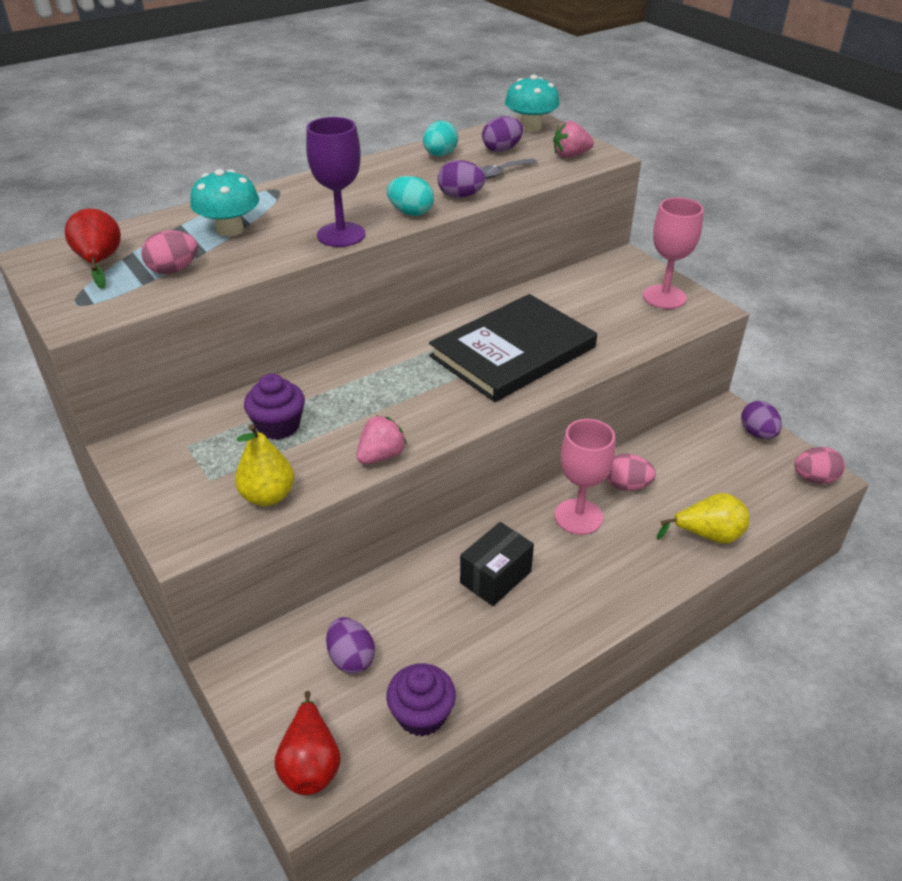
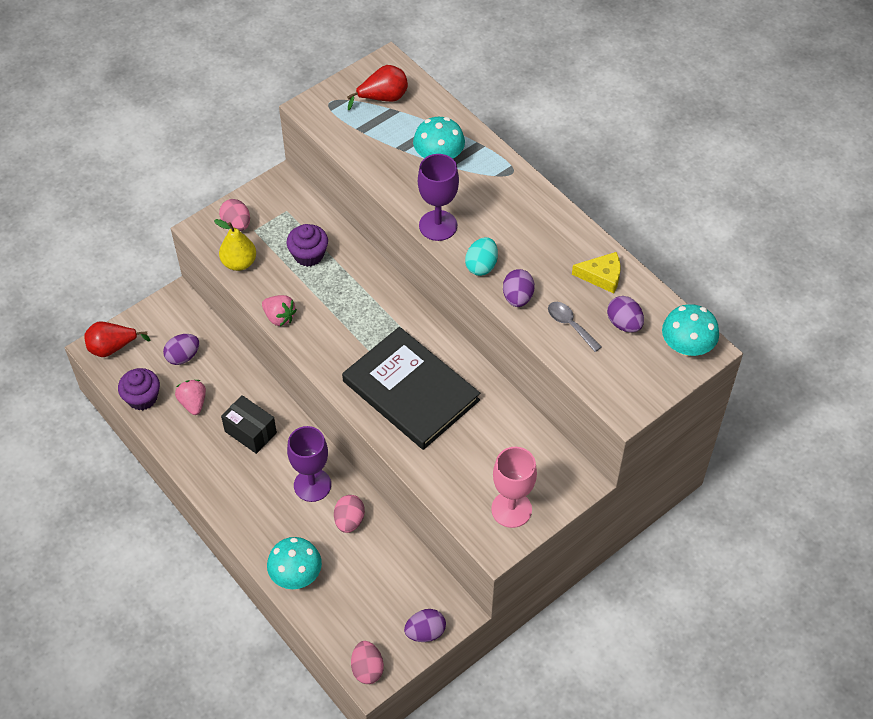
camera: 85 degrees right, 15 degrees up
pink egg [141,230,198,274] -> pink egg moved to [219,199,250,231]
turquoise egg [423,121,458,156] -> yellow cheese [572,252,620,293]
pink strawberry [553,121,594,158] -> pink strawberry moved to [175,380,206,415]
pink goblet [555,419,615,535] -> purple goblet [287,426,331,502]
yellow pear [657,493,749,543] -> turquoise mushroom [267,537,322,589]

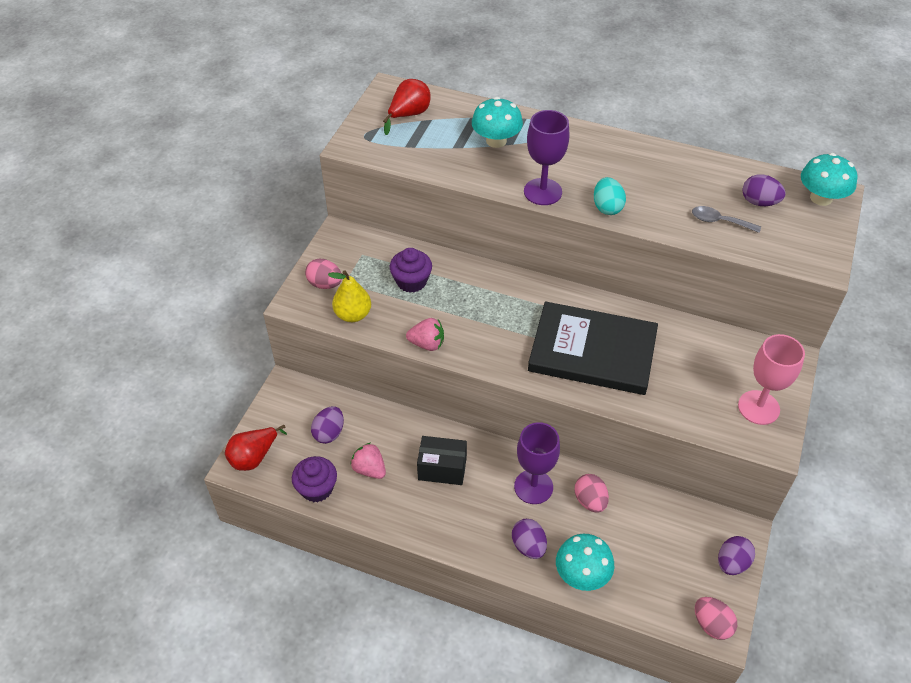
camera: 30 degrees left, 5 degrees down
purple egg [503,269,535,307] -> purple egg moved to [512,519,547,559]
yellow cheese [572,252,620,293] -> none

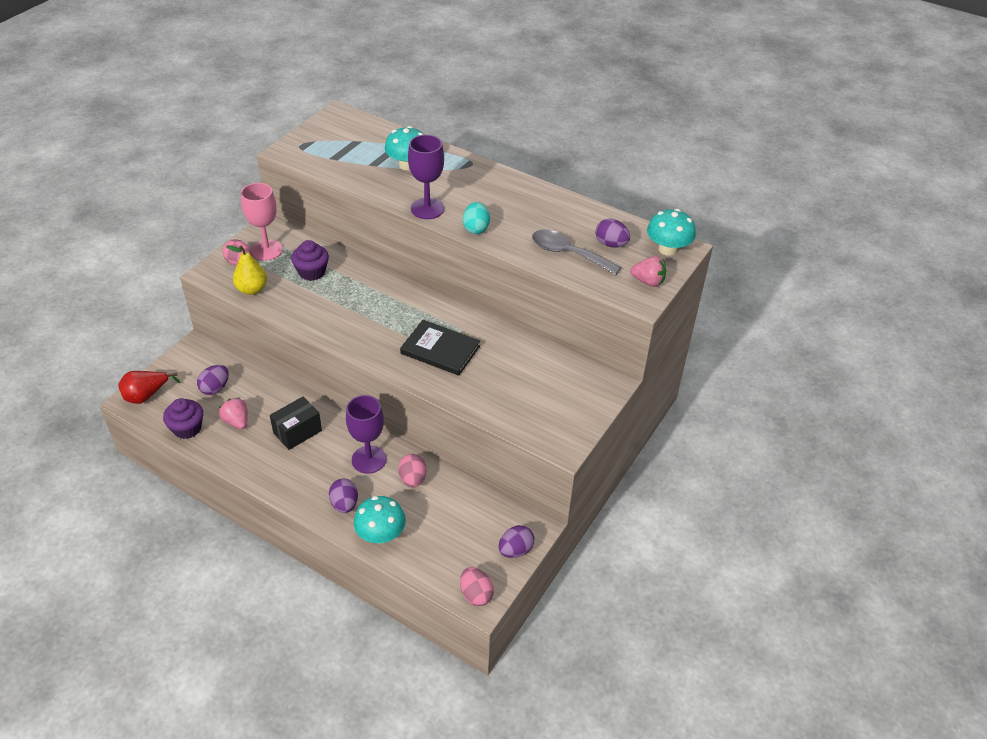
camera: 10 degrees right, 5 degrees down
red pear [383,79,431,135] -> none
pink strawberry [406,318,444,351] -> pink strawberry moved to [630,256,666,287]
black box [417,436,467,485] -> black box turned 60 degrees counterclockwise [270,396,322,450]
black book [528,301,658,395] -> black book [400,320,480,376], size x0.64
grey spoon [692,206,761,233] -> grey spoon [532,229,621,275], size x1.58
pink goblet [738,334,805,425] -> pink goblet moved to [241,183,283,261]

